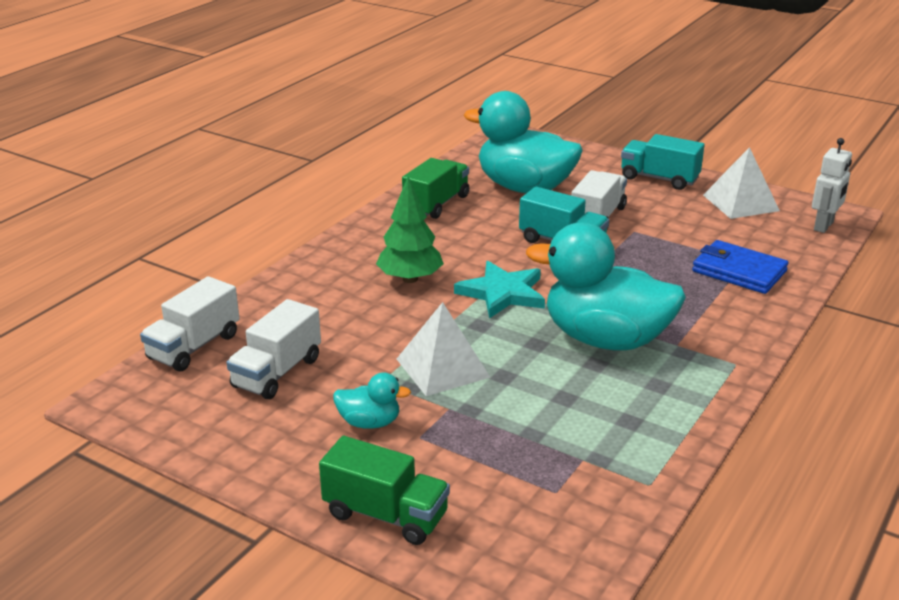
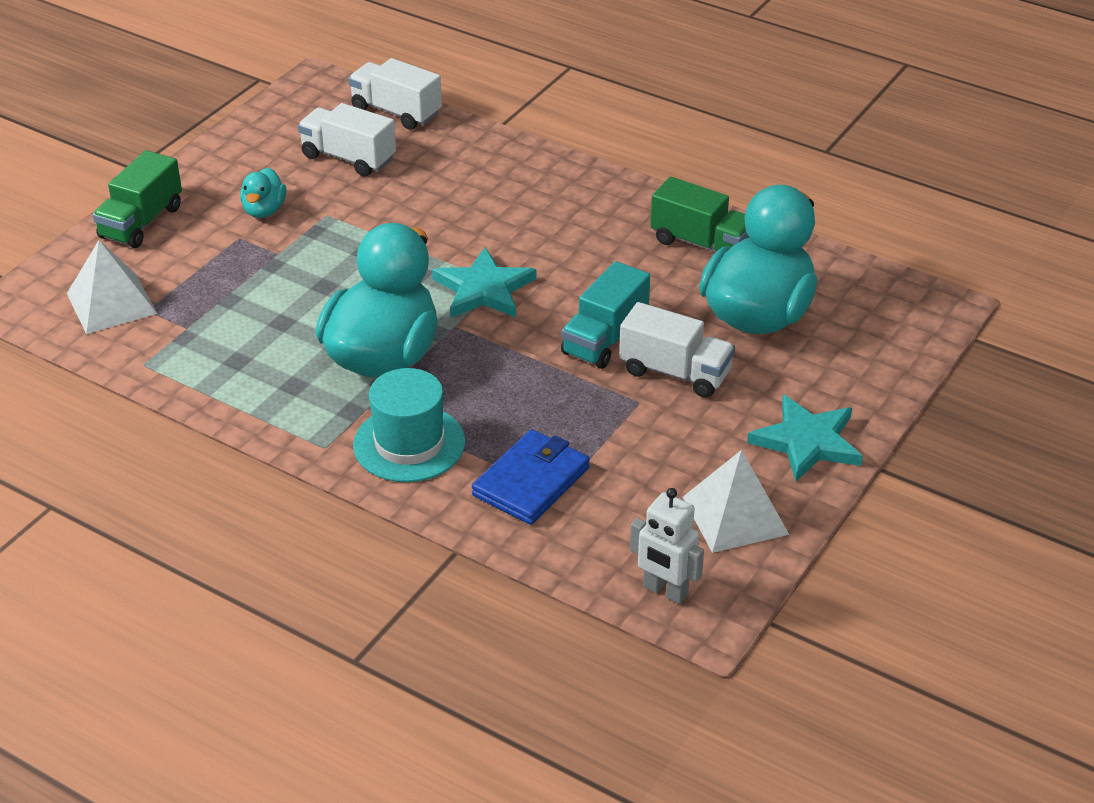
camera: 90 degrees right, 10 degrees up
green tree [376,177,444,283] -> none
white pyramid [397,302,491,396] -> white pyramid moved to [67,240,157,334]
turquoise truck [621,134,704,190] -> turquoise star [747,395,863,482]
none -> turquoise hat [353,368,466,482]

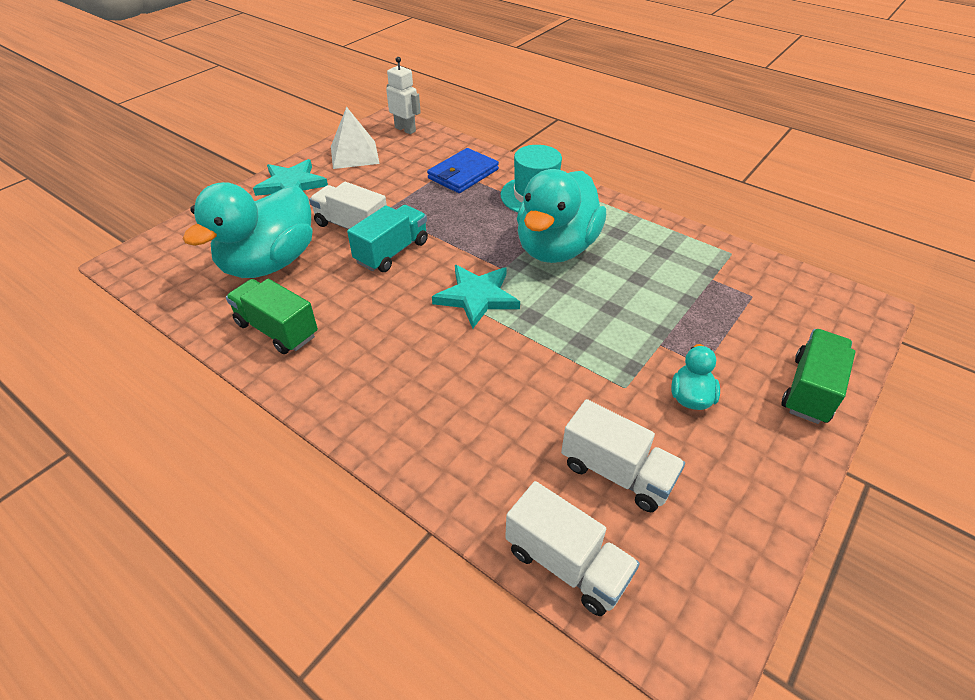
camera: 175 degrees left, 5 degrees up
white pyramid [67,240,157,334] -> none

